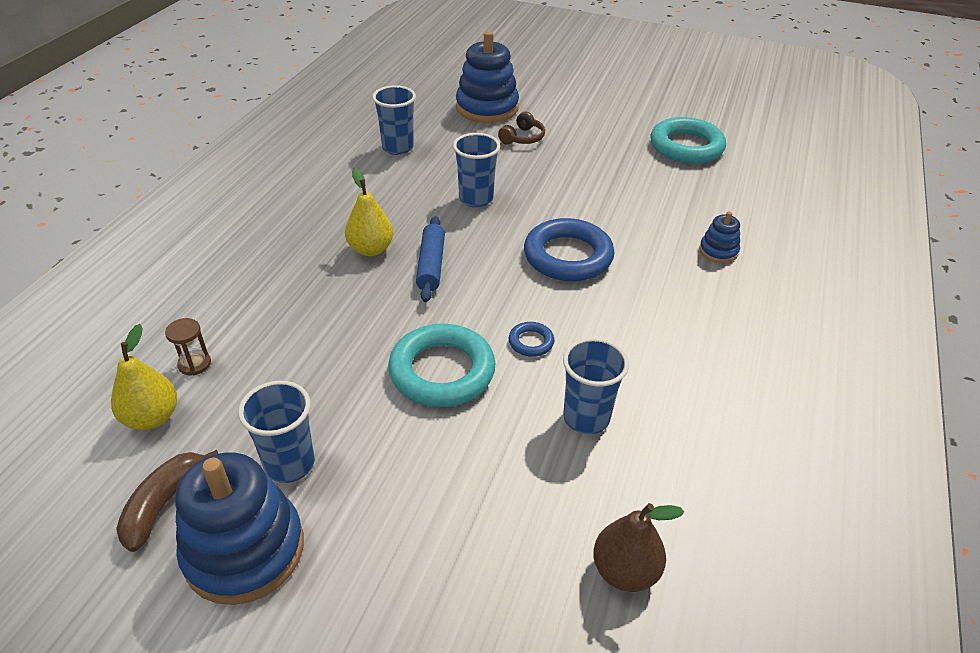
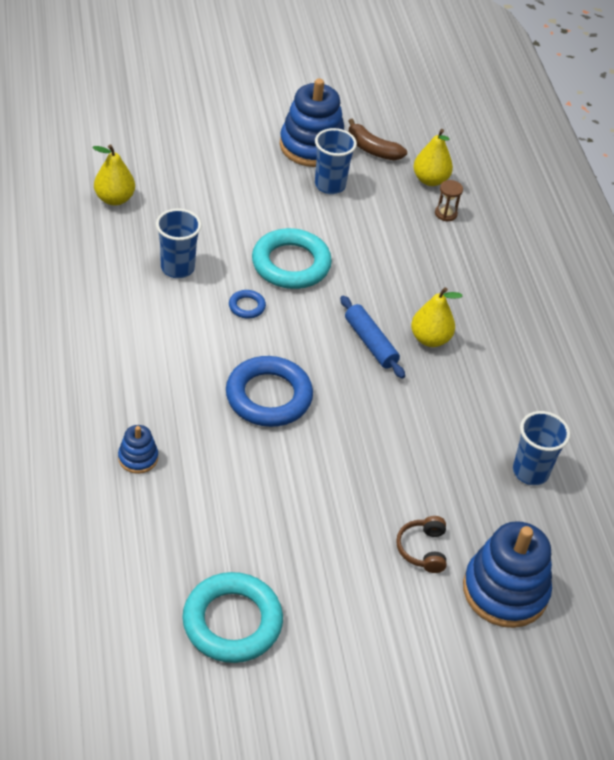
camera: 145 degrees right, 5 degrees up
brown banana [116,450,218,552] -> brown banana turned 135 degrees clockwise [348,119,407,160]
blue cup [453,133,500,207] -> none
brown pear [593,503,684,592] -> yellow pear [92,145,135,205]

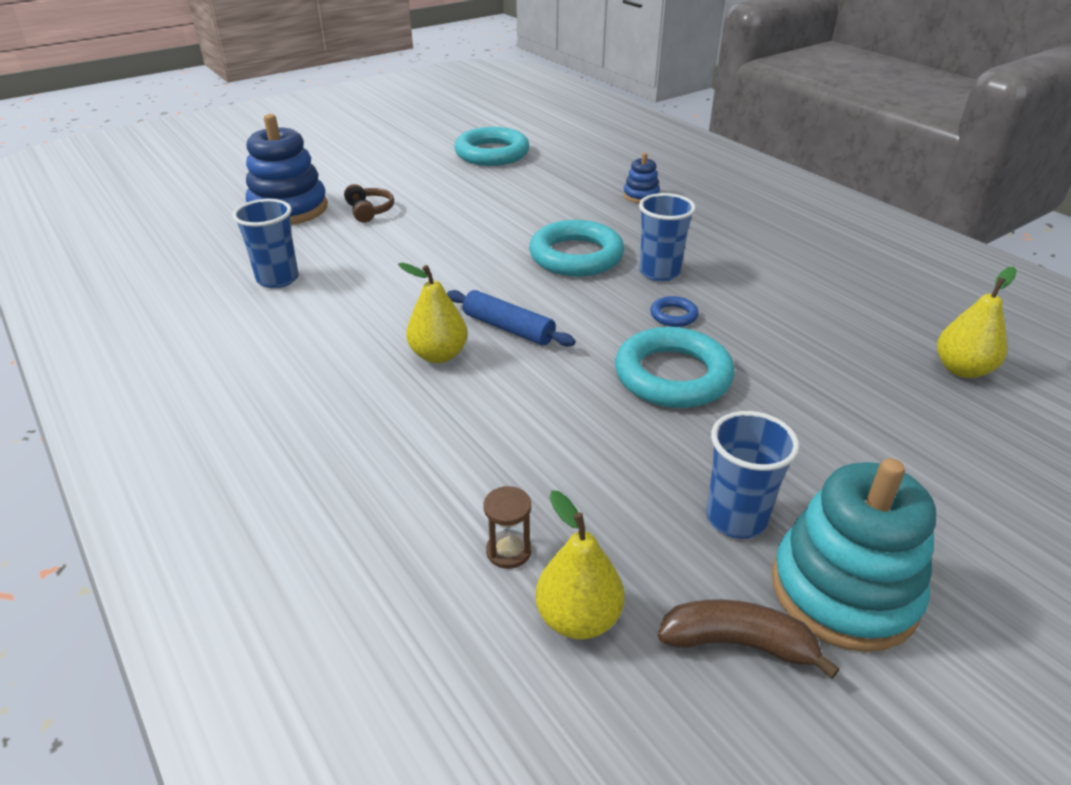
camera: 160 degrees right, 10 degrees down
blue cup [156,209,202,278] -> blue cup moved to [639,193,696,282]
blue ring [226,356,313,427] -> turquoise ring [529,220,624,276]
blue stacking toy [280,78,344,167] -> turquoise stacking toy [772,458,936,652]

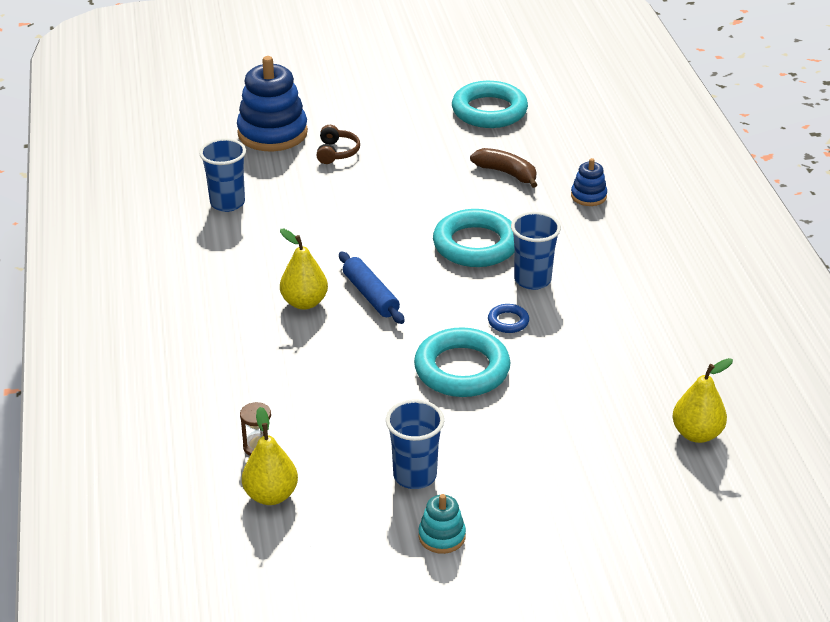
camera: 25 degrees right, 0 degrees up
brown banana [658,599,840,679] -> brown banana moved to [470,148,538,188]
turquoise stacking toy [772,458,936,652] -> turquoise stacking toy [418,494,466,554], size x0.48

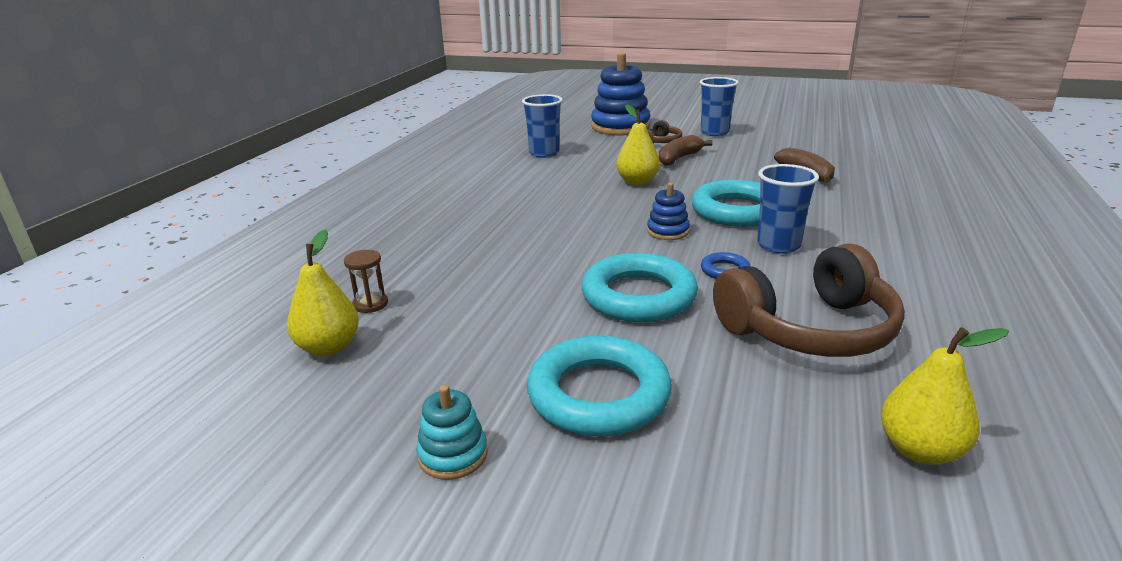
camera: 30 degrees right, 10 degrees down
yellow pear [280,229,328,310] -> yellow pear moved to [616,104,660,185]
blue rolling pin [339,251,405,324] -> none
blue cup [386,399,444,489] -> blue cup moved to [700,77,739,136]
turquoise ring [452,81,528,128] -> turquoise ring moved to [527,335,672,437]
blue stacking toy [571,158,607,206] -> blue stacking toy moved to [647,183,690,240]
none -> brown banana [659,135,713,166]
none -> brown headphones [713,244,905,357]

